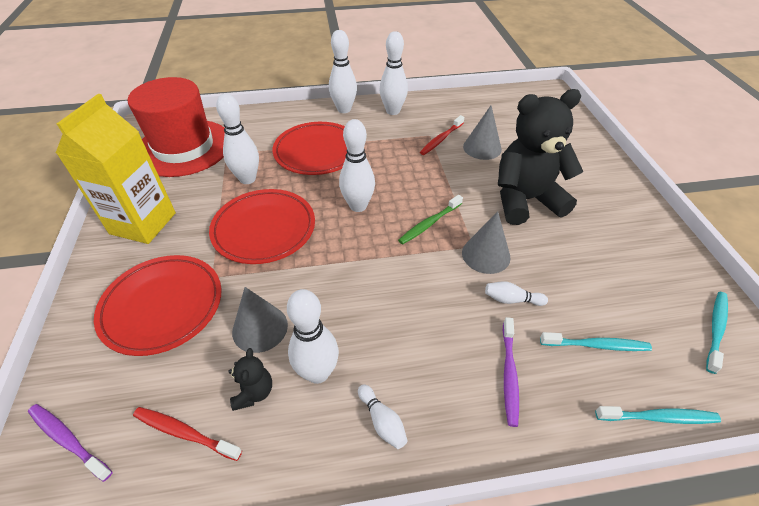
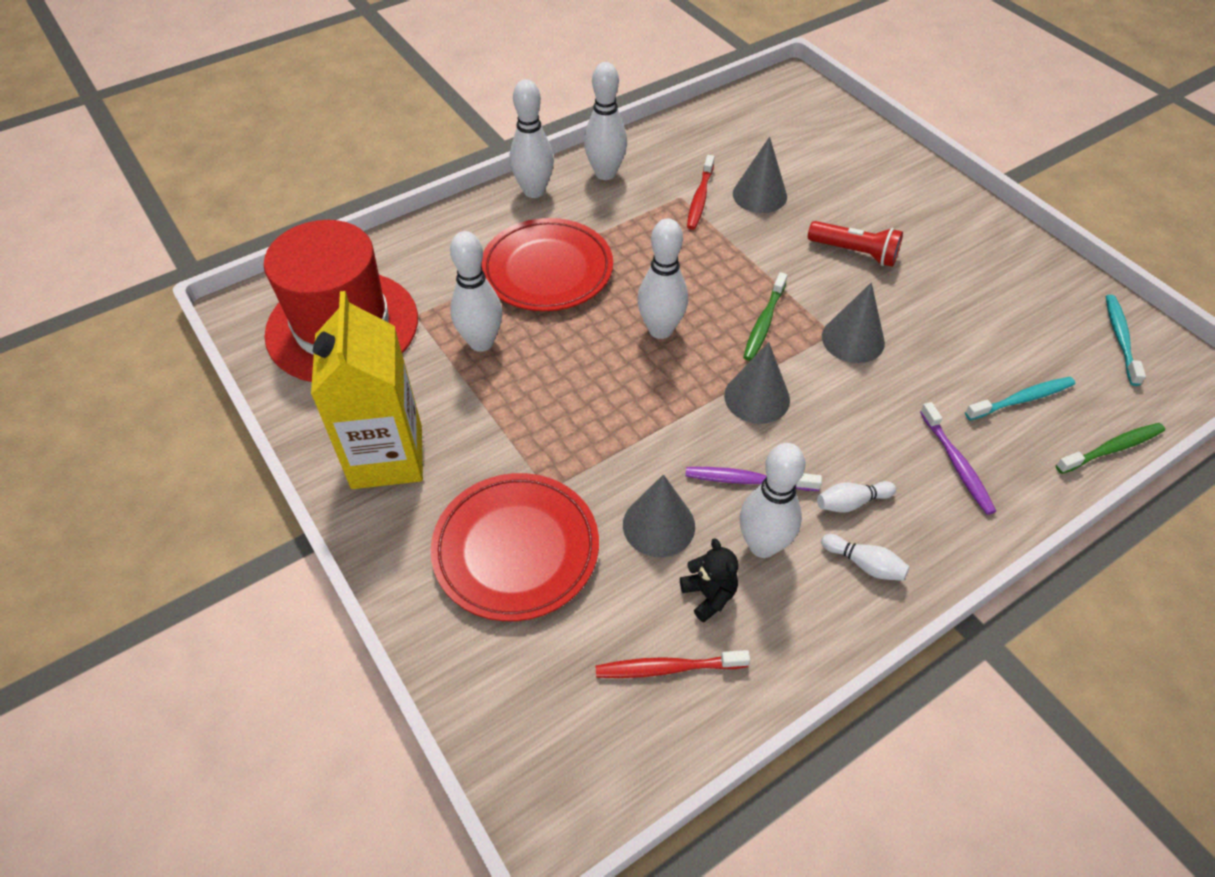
camera: 25 degrees left, 5 degrees up
purple toothbrush [28,404,112,482] -> purple toothbrush moved to [685,467,822,491]
red plate [209,189,315,264] -> none
white bowling pin [485,281,548,306] -> white bowling pin moved to [817,481,896,513]
black teddy bear [498,89,583,225] -> red flashlight [808,221,903,267]
turquoise toothbrush [595,406,721,424] -> green toothbrush [1056,423,1165,474]
none -> grey cone [724,342,790,424]

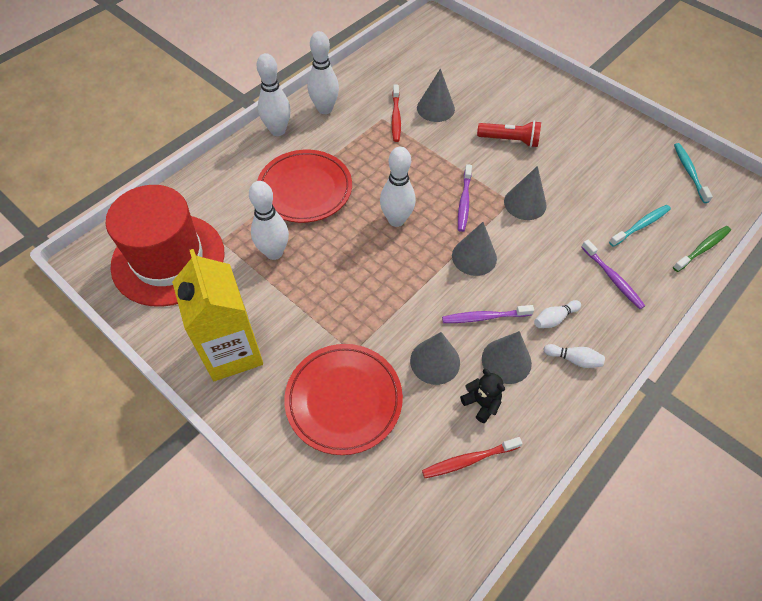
camera: 15 degrees left, 5 degrees up
white bowling pin [740,443,805,558] -> grey cone [482,331,532,384]
green toothbrush [743,272,788,361] -> purple toothbrush [458,164,472,232]

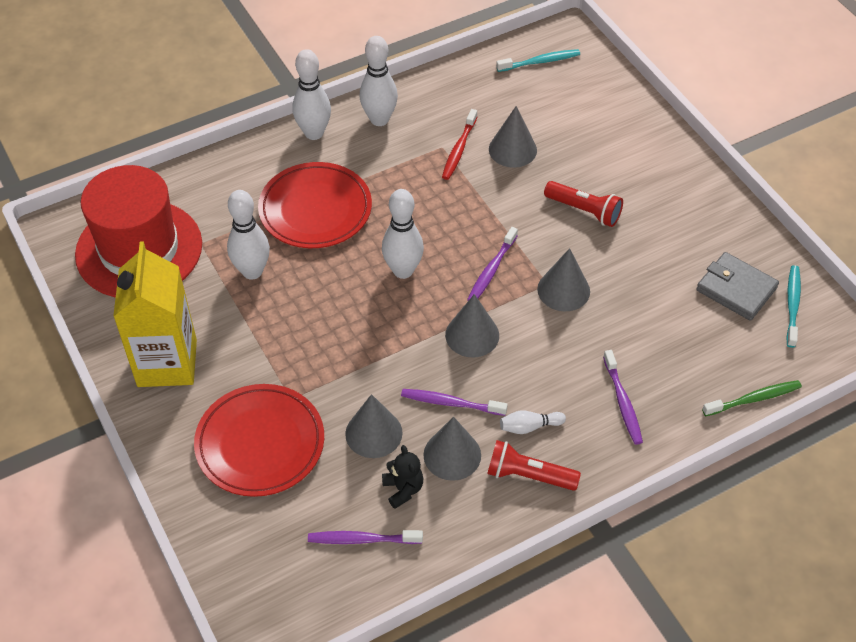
camera: 20 degrees right, 5 degrees down
red toothbrush [422,437,523,478] -> purple toothbrush [308,530,423,544]
white bowling pin [543,344,605,368] -> red flashlight [487,440,581,491]
turquoise toothbrush [609,205,671,247] -> turquoise toothbrush moved to [496,49,580,72]
none -> grey wallet [696,252,779,321]

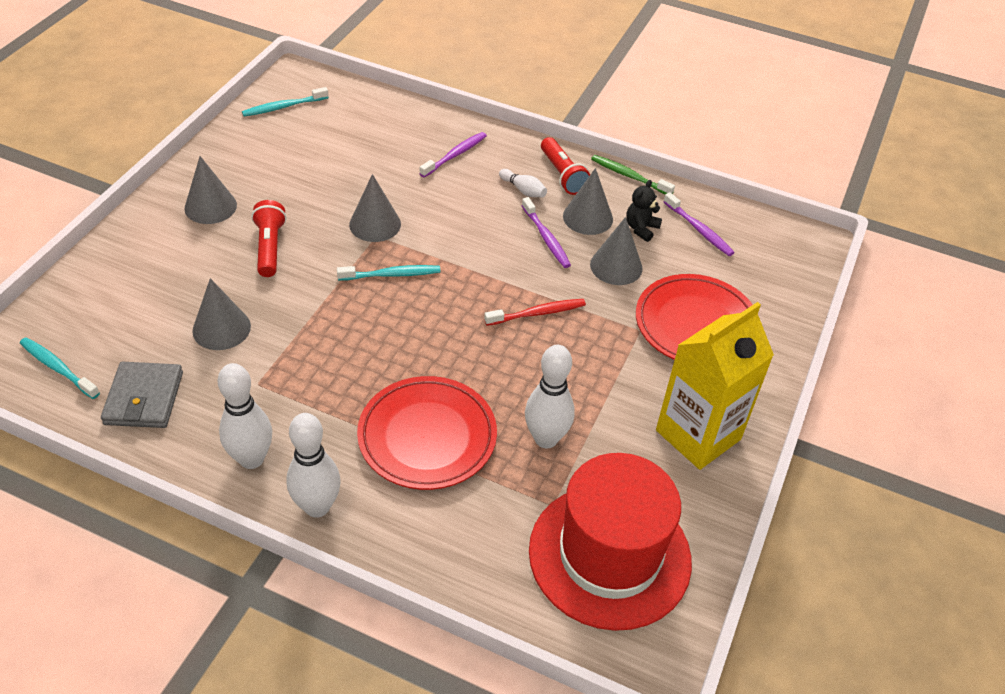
camera: 130 degrees left, 5 degrees down
white bowling pin [382,189,424,279] -> none
red toothbrush [442,109,477,180] -> red toothbrush moved to [484,299,586,326]
grey cone [445,294,499,358] -> grey cone moved to [184,156,237,224]
purple toothbrush [467,227,518,301] -> turquoise toothbrush [337,265,440,280]
grey wallet [696,252,779,321] -> grey wallet moved to [101,362,183,428]
green toothbrush [702,380,802,416] -> green toothbrush moved to [591,155,675,194]

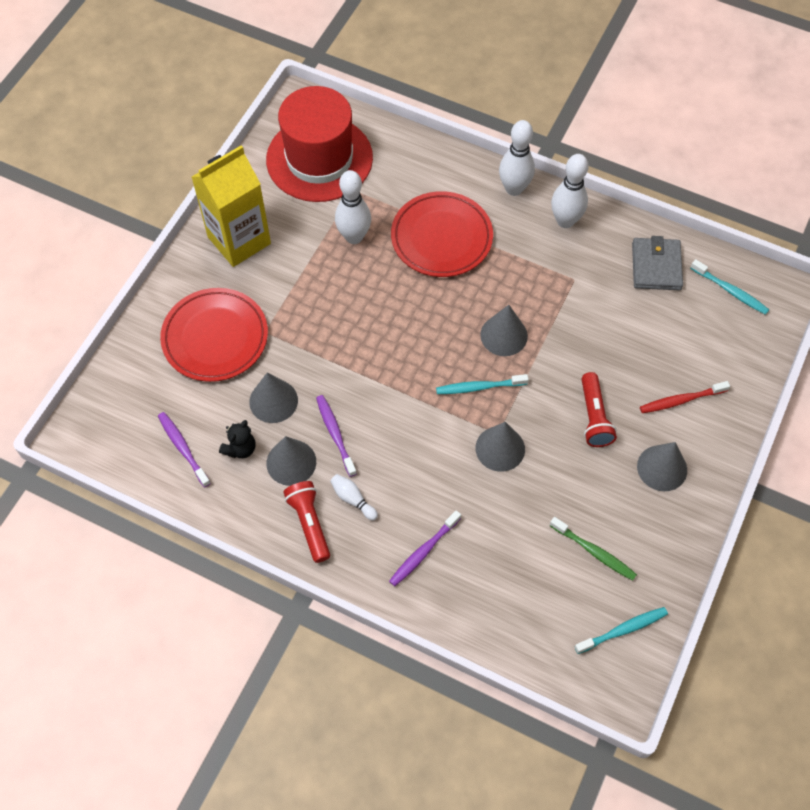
camera: 175 degrees left, 15 degrees up
grey cone [192,278,251,350] -> grey cone moved to [480,305,528,356]
red toothbrush [484,299,586,326] -> red toothbrush moved to [640,381,730,413]
green toothbrush [591,155,675,194] -> green toothbrush moved to [549,517,637,581]

